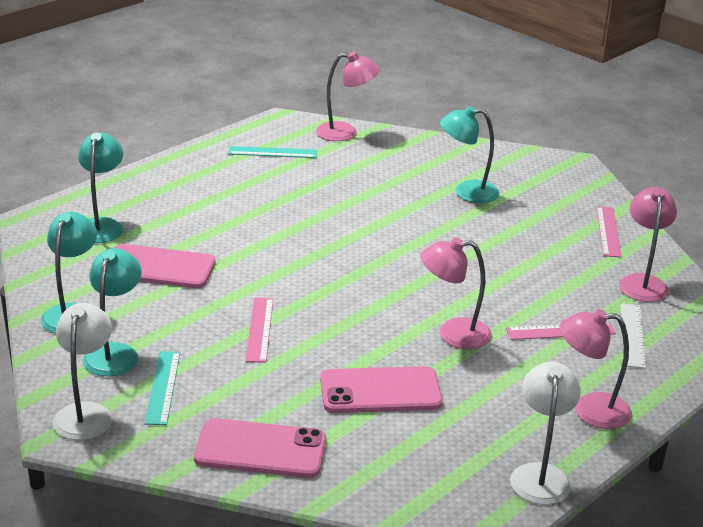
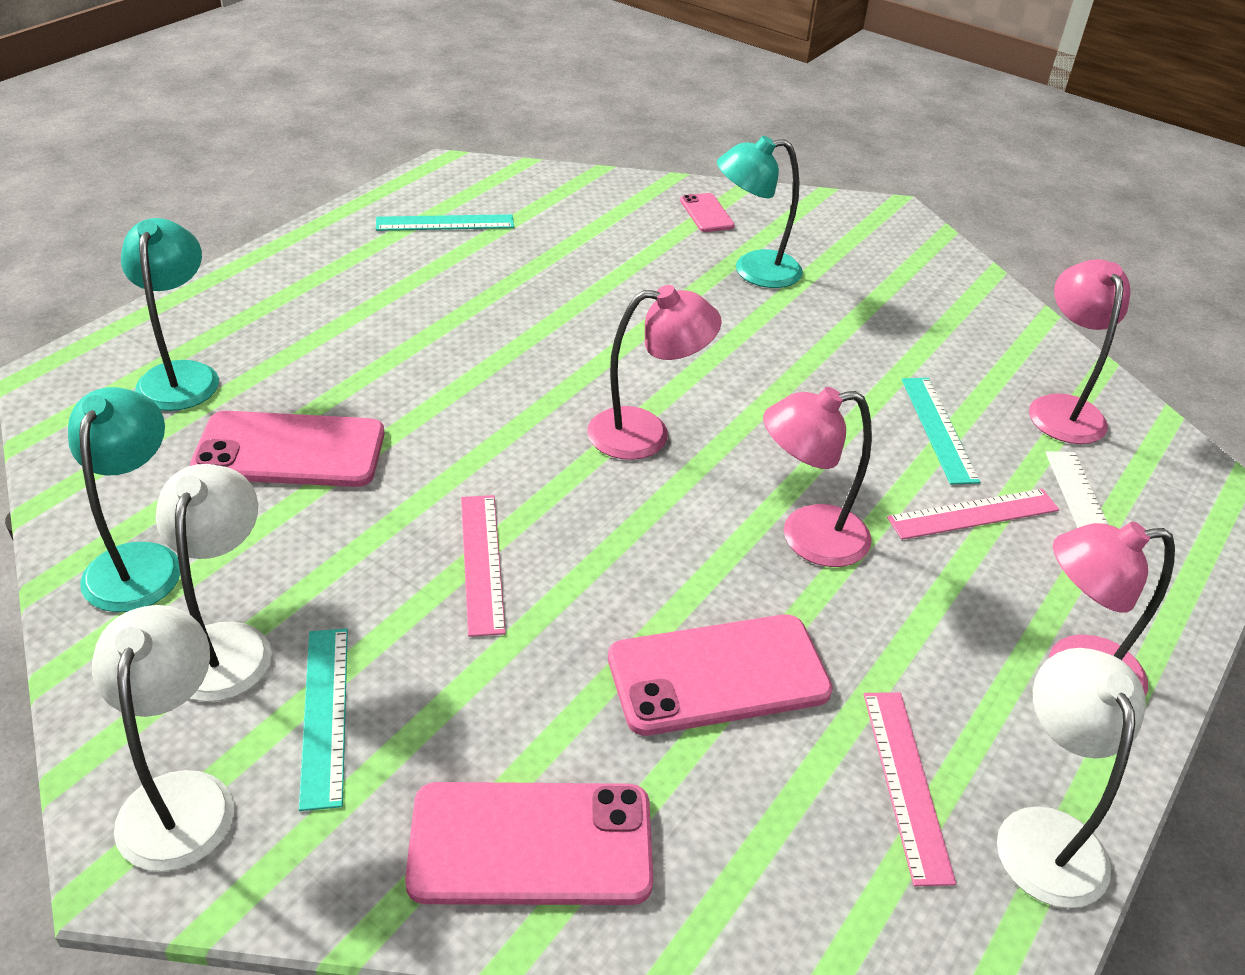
camera: 10 degrees left, 10 degrees up
turquoise lamp [83,248,142,377] -> white lamp [156,464,272,702]
pink lamp [316,52,380,141] -> pink lamp moved to [587,285,722,460]
pink ruler [596,207,622,258] -> pink ruler moved to [864,692,956,886]
none -> pink phone [680,193,735,232]
none -> turquoise ruler [902,378,980,485]

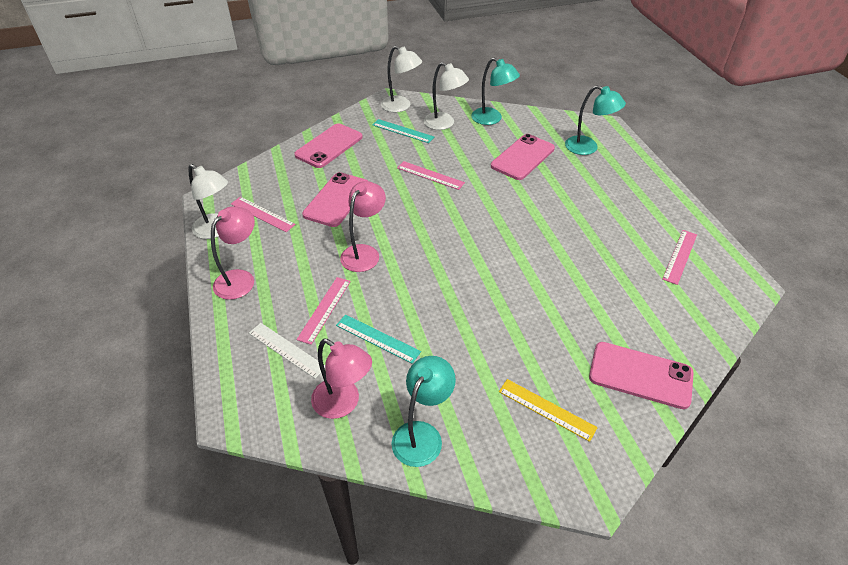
camera: 130 degrees right, 5 degrees up
turquoise ruler [376,214,514,231] -> pink ruler [662,230,697,285]
pink lamp [587,285,722,460] -> none
pink phone [680,193,735,232] -> pink phone [589,342,694,409], size x1.96
turquoise lamp [717,136,803,288] -> turquoise lamp moved to [392,356,456,467]
none -> yellow ruler [499,379,598,442]

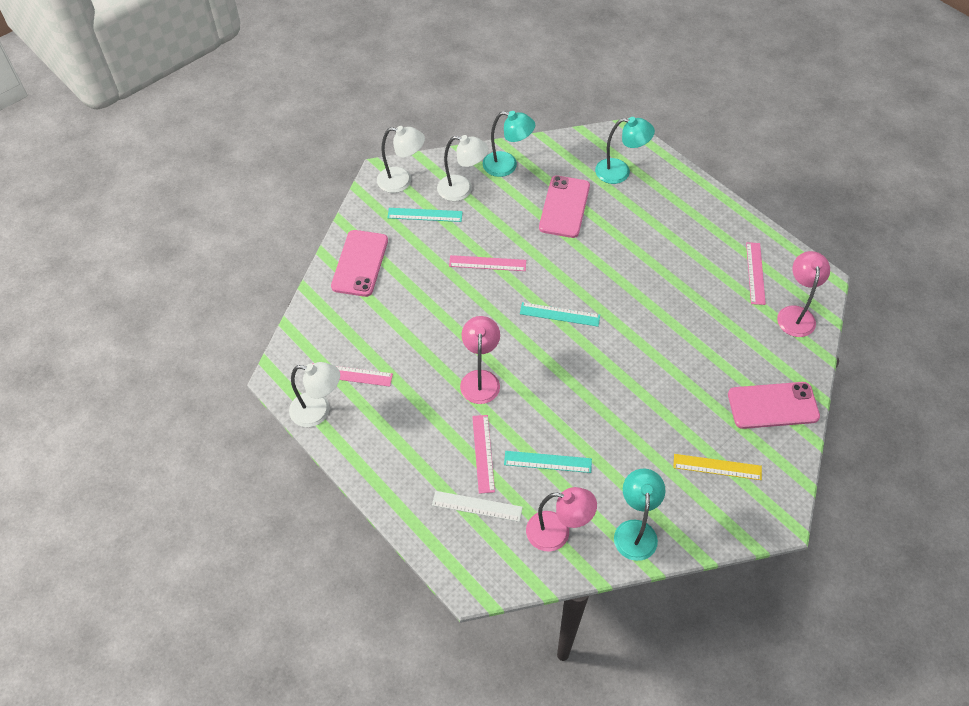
camera: 25 degrees left, 10 degrees up
pink lamp [211,206,255,300] -> pink lamp moved to [777,251,830,337]
pink phone [302,172,368,227] -> none
none -> turquoise ruler [520,302,600,327]

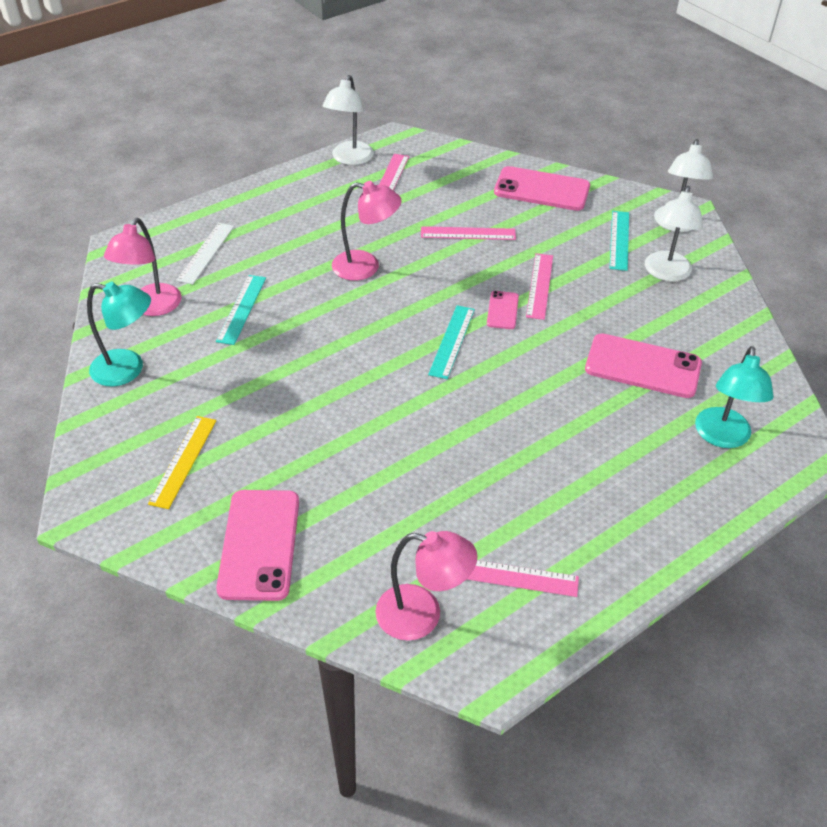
camera: 95 degrees right, 10 degrees down
pink ruler [472,415,495,494] -> pink ruler moved to [421,226,516,240]
turquoise lamp [483,111,535,177] -> none
none -> pink phone [487,291,519,329]

